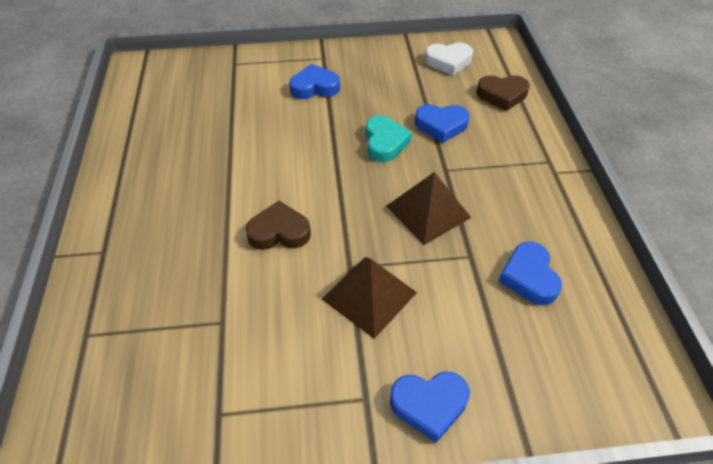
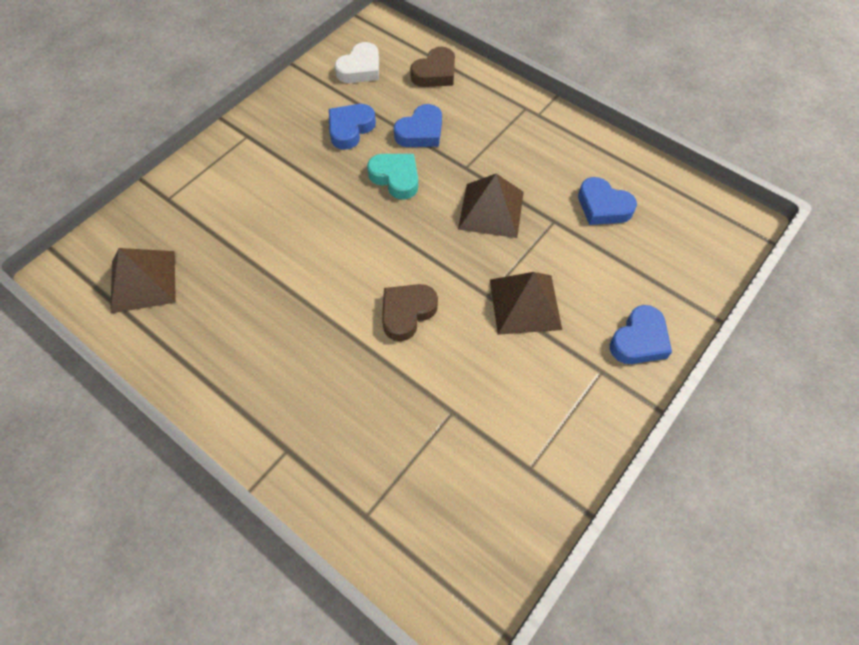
camera: 45 degrees left, 10 degrees up
blue heart [289,64,340,99] -> blue heart moved to [329,104,376,150]
none -> brown pyramid [110,248,176,314]

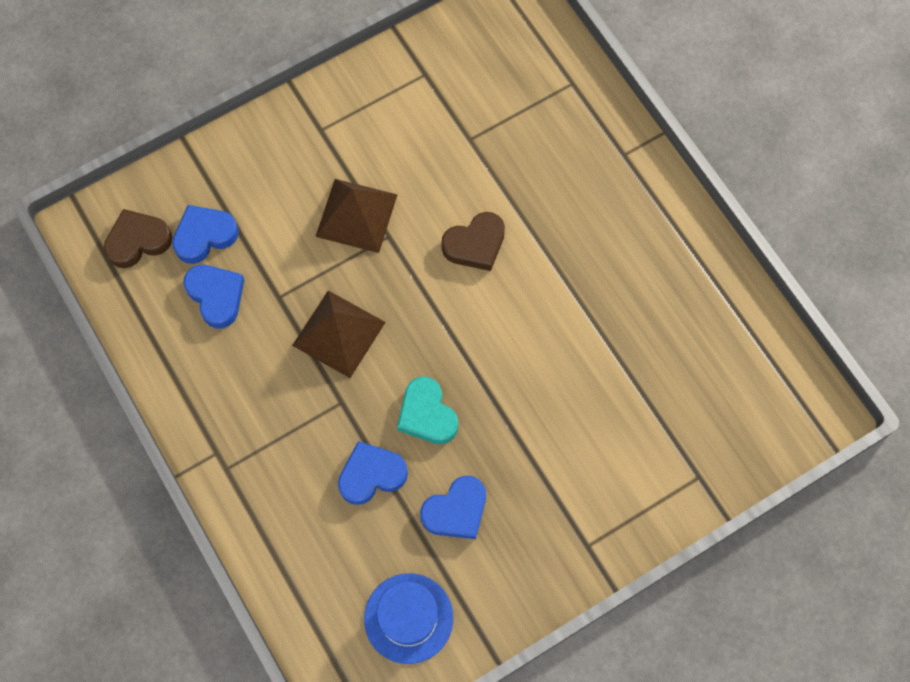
camera: 160 degrees left, 10 degrees up
brown pyramid [110,248,176,314] -> none
white heart [335,42,379,83] -> blue hat [364,573,453,664]
brown heart [410,47,455,87] -> brown heart moved to [104,209,172,268]
blue heart [610,305,672,364] -> blue heart moved to [172,205,239,264]

